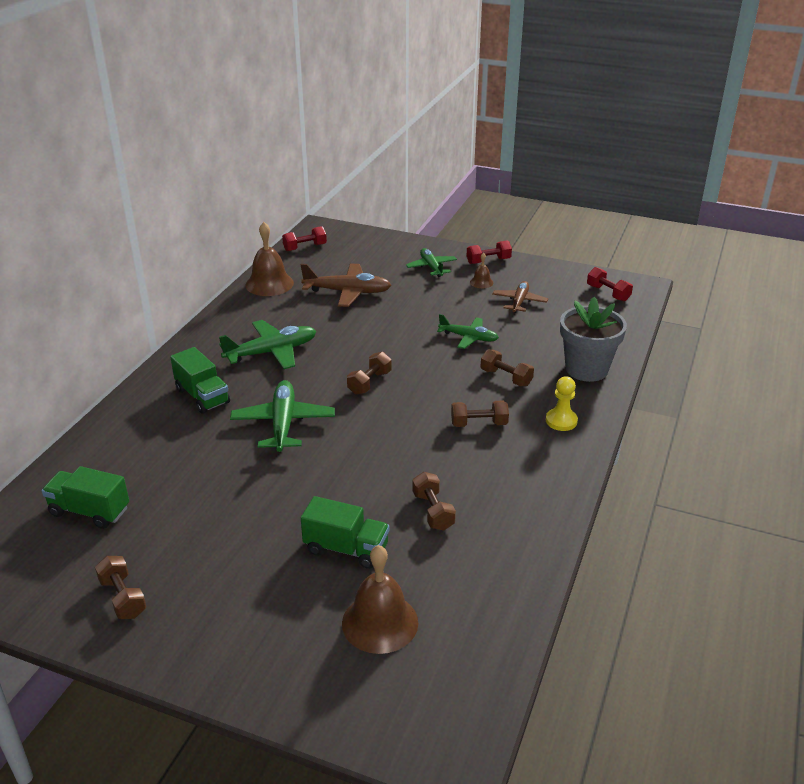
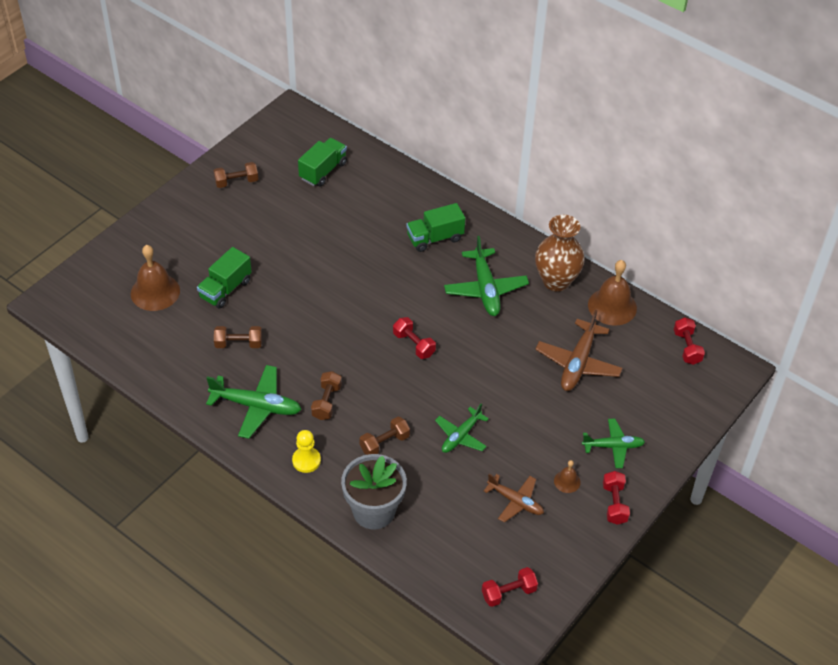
camera: 105 degrees right, 15 degrees up
green plane [230,380,335,452] -> green plane moved to [206,365,302,439]
brown dumbbell [347,352,391,395] -> red dumbbell [393,317,436,359]
none -> brown vase [535,215,585,291]

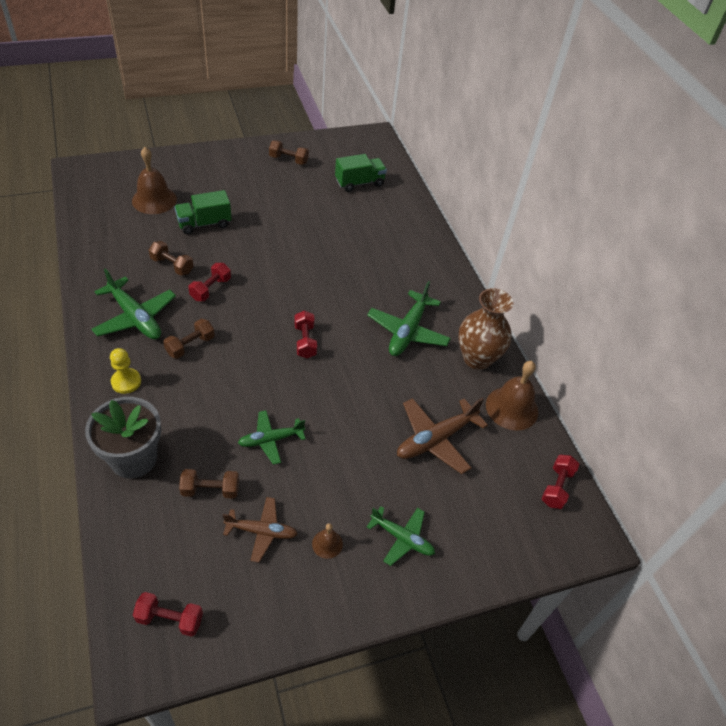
camera: 30 degrees right, 0 degrees up
brown dumbbell [360,417,410,455] -> brown dumbbell moved to [179,469,239,499]
green truck [406,203,465,252] -> none
brown plane [484,474,544,523] -> brown plane turned 60 degrees counterclockwise [223,497,298,562]
red dumbbell [603,471,630,525] -> red dumbbell moved to [188,263,231,301]

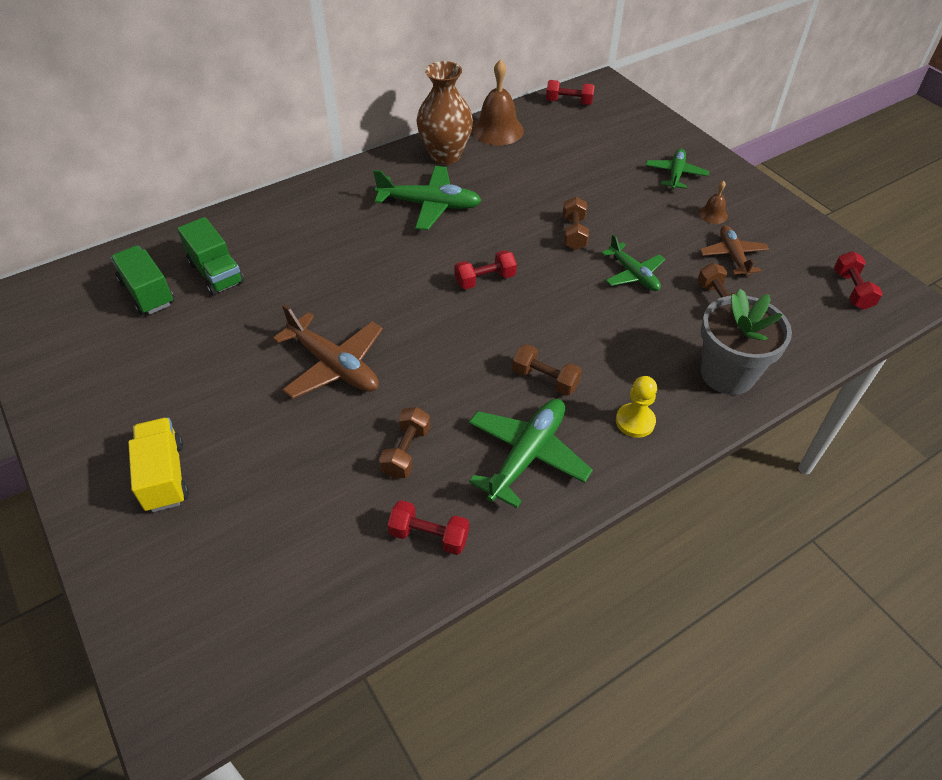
camera: 100 degrees left, 0 degrees up
brown bell [132,147,177,214] -> none
green truck [174,190,232,234] -> green truck moved to [177,217,244,296]
red dumbbell [188,263,231,301] -> red dumbbell moved to [387,500,469,555]
brown dumbbell [269,140,309,165] -> brown dumbbell moved to [563,197,589,250]
brown plane [397,398,488,474] -> brown plane moved to [273,304,383,399]
none -> yellow truck [128,417,189,512]

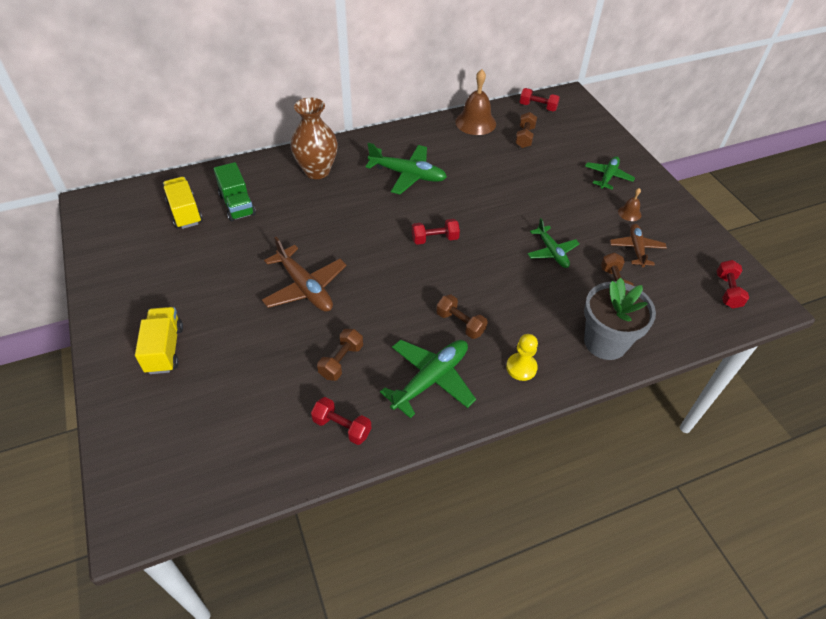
camera: 10 degrees right, 0 degrees up
green truck [110,246,175,315] -> yellow truck [163,177,203,229]
brown vase [416,61,473,165] -> brown vase moved to [290,98,338,179]
brown dumbbell [563,197,589,250] -> brown dumbbell moved to [515,112,537,148]

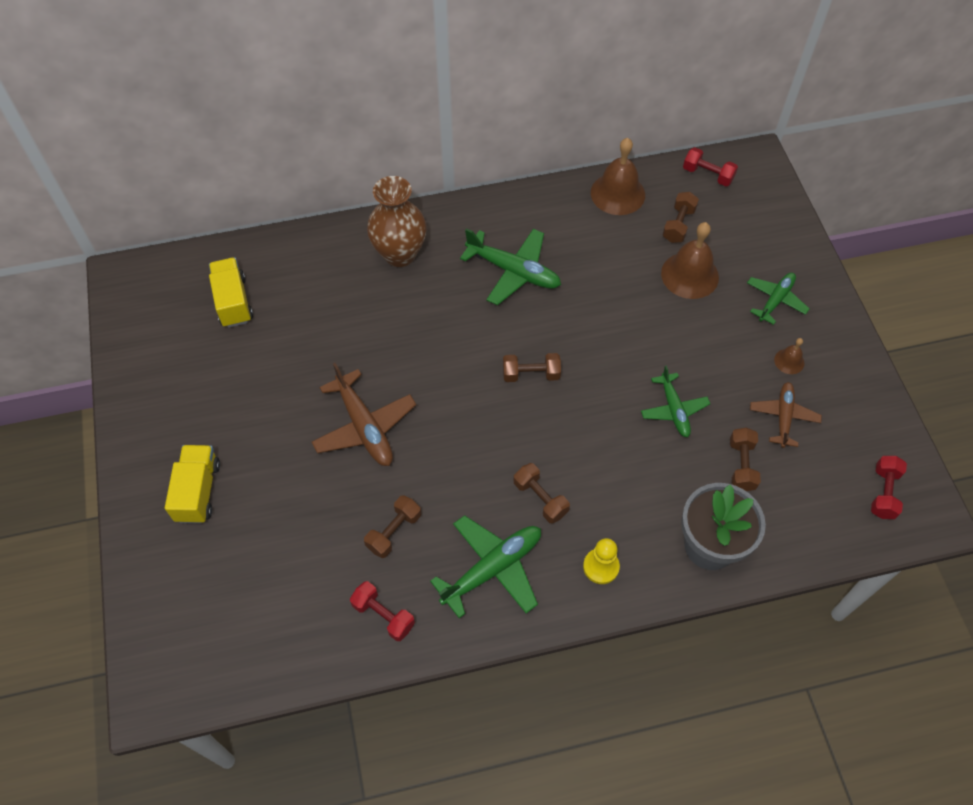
camera: 10 degrees right, 10 degrees up
green truck [214,162,256,222] -> none
red dumbbell [412,219,460,245] -> brown dumbbell [503,353,561,382]
none -> brown bell [661,222,719,299]

